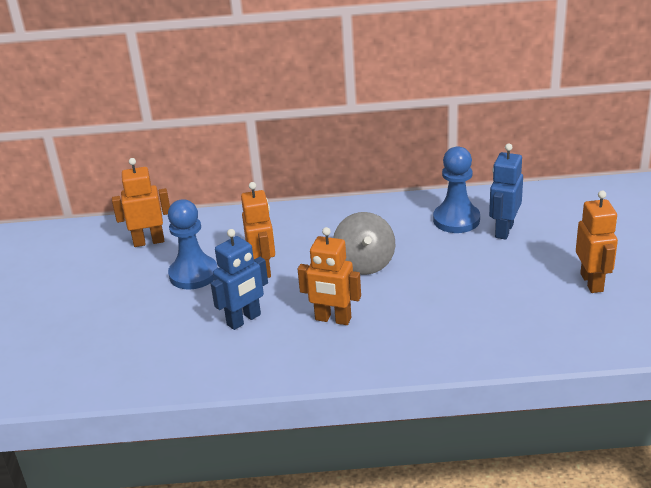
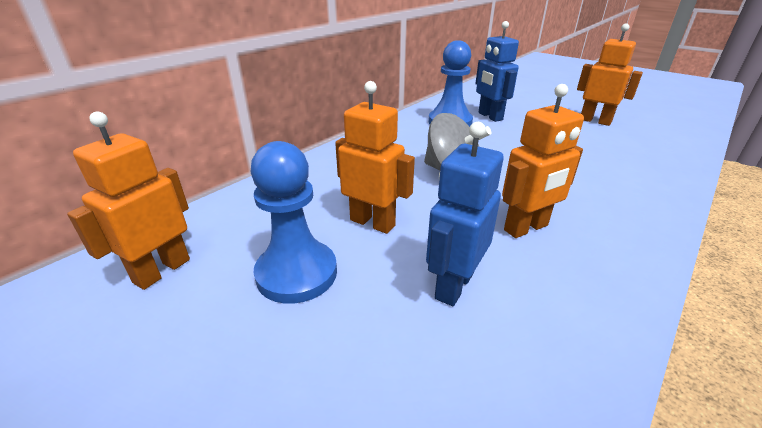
camera: 50 degrees left, 0 degrees up
blue robot [211,229,268,330] -> blue robot turned 150 degrees counterclockwise [426,122,504,306]

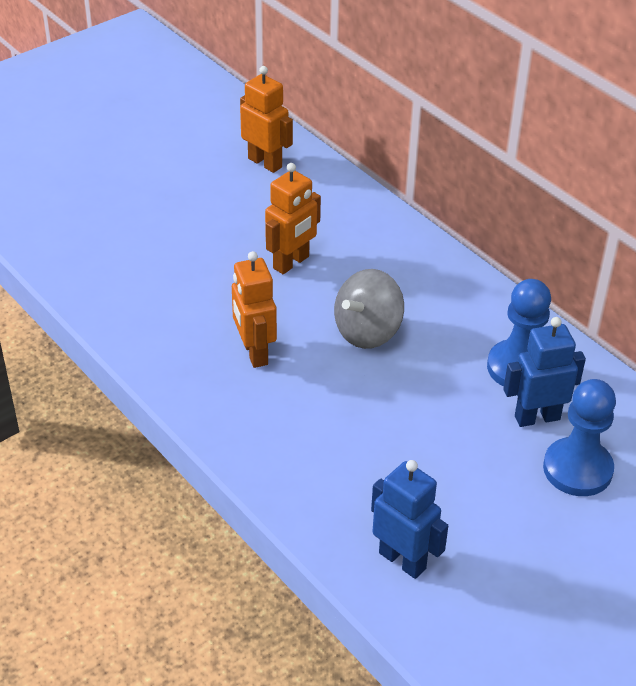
camera: 100 degrees right, 10 degrees up
blue pawn [250,141,337,304] -> blue pawn moved to [543,379,616,496]
blue robot [426,122,504,306] -> blue robot moved to [371,460,448,579]
orange robot [577,23,643,126] -> none

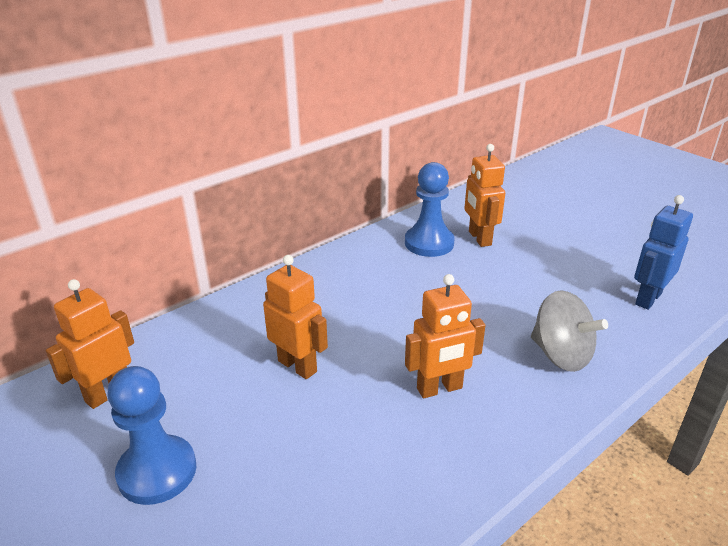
camera: 90 degrees left, 10 degrees down
grey spinning top [334,269,404,349] -> grey spinning top moved to [531,290,608,372]
blue robot [503,317,586,427] -> orange robot [464,144,505,247]
blue pawn [543,379,616,496] -> blue pawn moved to [107,366,196,505]

